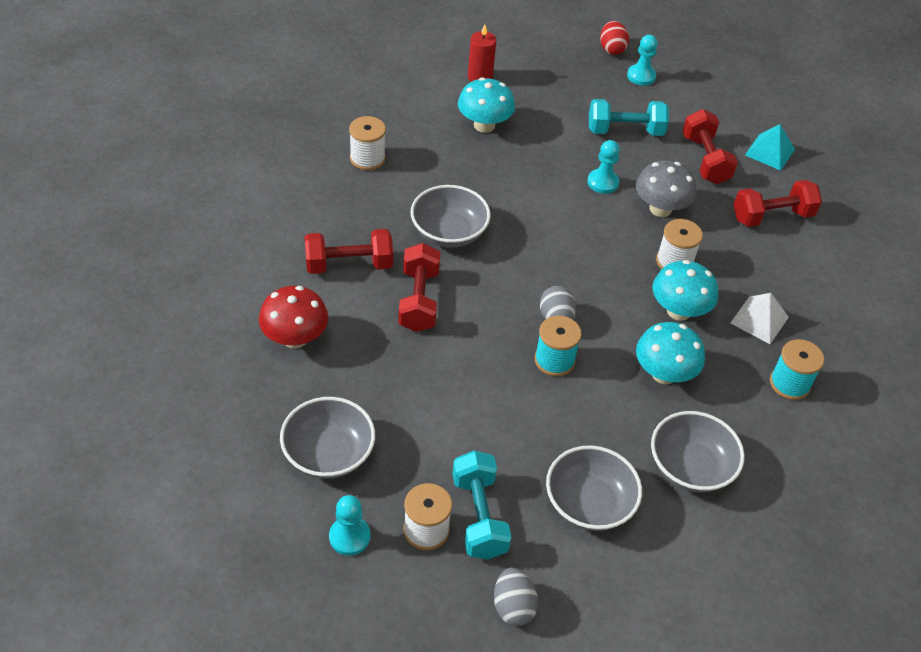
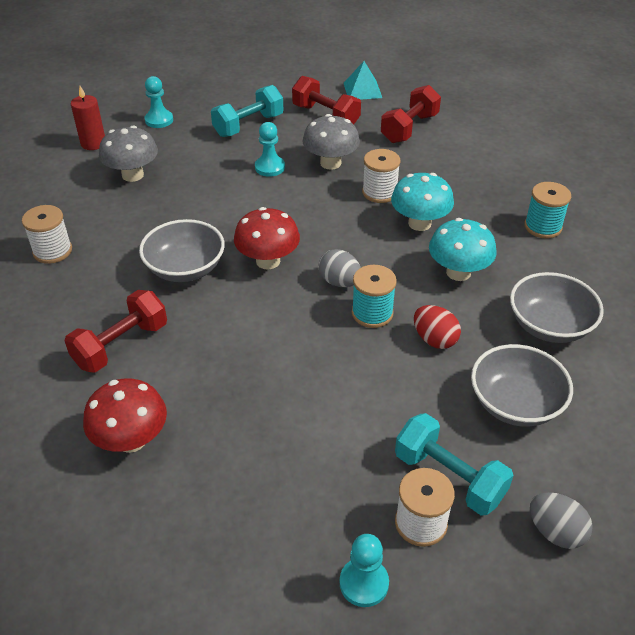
camera: 35 degrees left, 5 degrees down
grey bowl [280,397,375,479] -> none
red dumbbell [398,243,440,332] -> none
turquoise mushroom [458,77,515,133] -> grey mushroom [99,126,158,182]
red egg [600,21,629,55] -> red egg moved to [414,305,461,349]
turquoise pawn [627,35,658,86] -> turquoise pawn moved to [145,76,173,128]
white pyramid [730,293,789,344] -> none
none -> red mushroom [234,207,300,269]

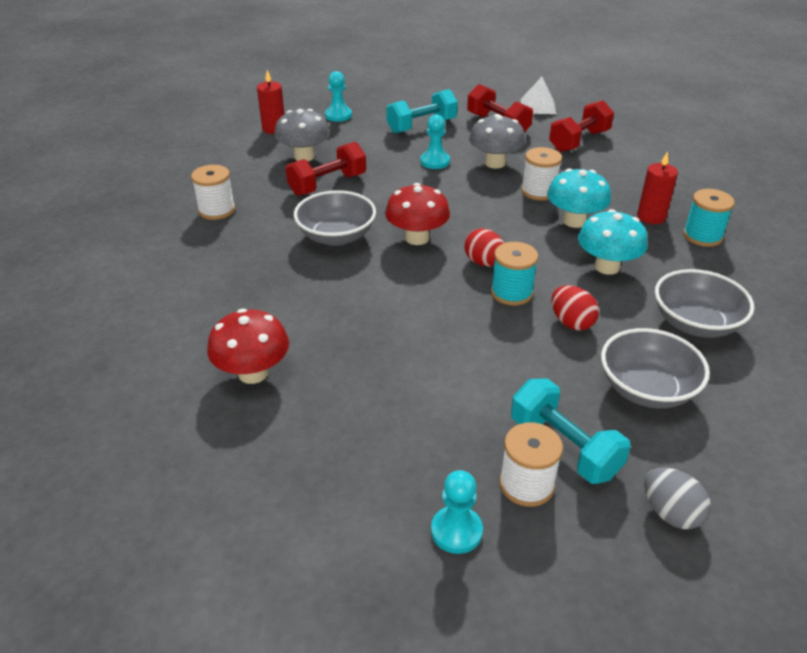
camera: 10 degrees right, 5 degrees down
red dumbbell [65,290,167,373] -> red dumbbell moved to [286,142,366,196]
grey egg [319,249,361,287] -> red egg [464,228,504,266]
turquoise pyramid [344,61,382,100] -> white pyramid [521,77,557,114]
none -> red candle [637,151,678,224]

